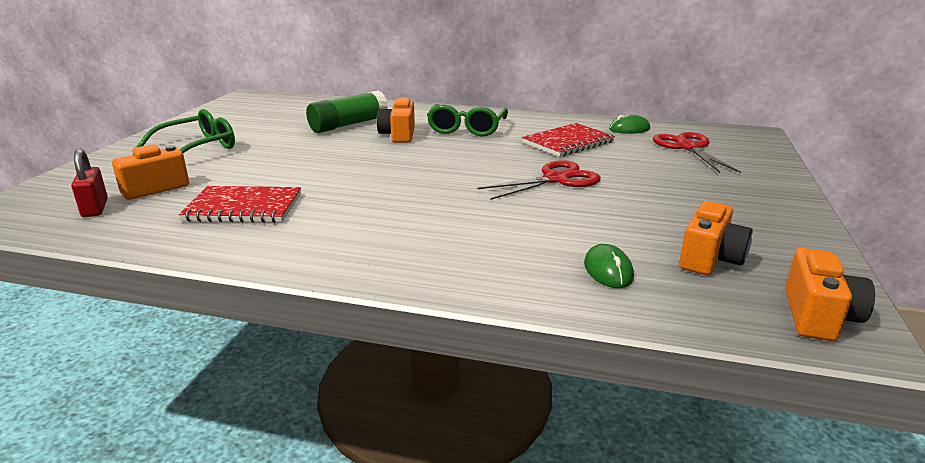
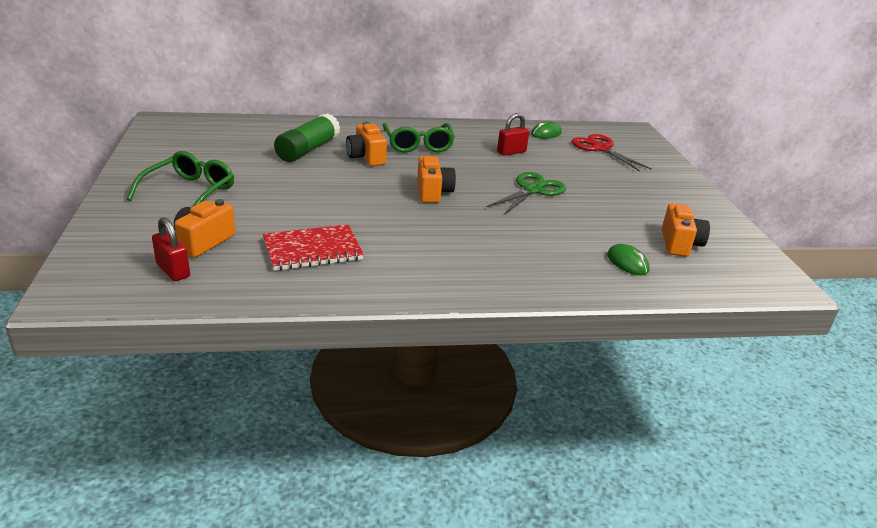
camera: 25 degrees left, 5 degrees up
red scissors [478,160,601,200] -> green scissors [487,172,566,216]
red notebook [522,123,615,157] -> red padlock [497,113,529,156]
orange camera [785,248,875,341] -> orange camera moved to [417,156,456,203]

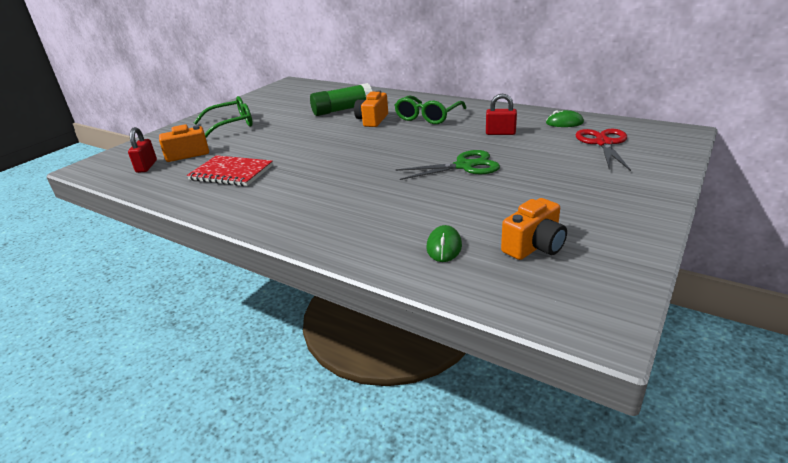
camera: 45 degrees right, 0 degrees up
orange camera [417,156,456,203] -> none

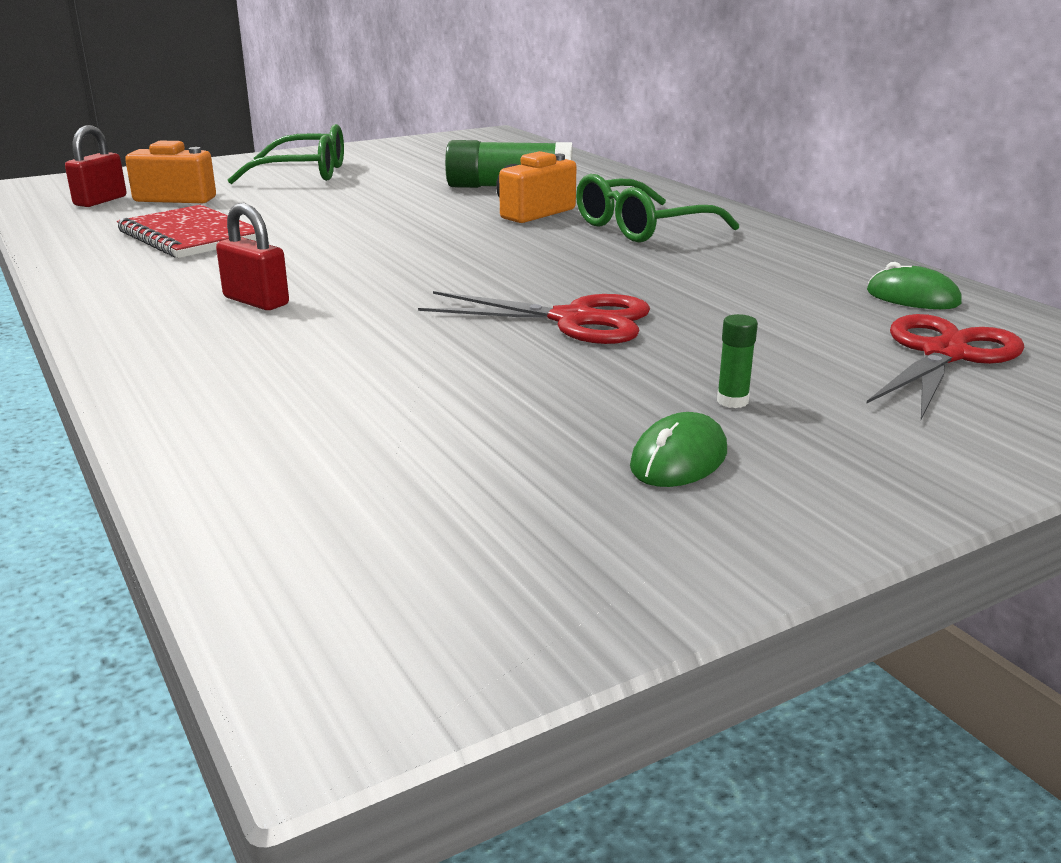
camera: 25 degrees right, 5 degrees down
green scissors [396,150,500,180] -> red scissors [418,291,650,344]
green mouse [426,225,462,262] -> green mouse moved to [630,412,727,487]
red padlock [486,94,517,135] -> red padlock moved to [216,203,289,310]
orange camera [501,198,567,260] -> none
none -> green glue stick [717,314,758,408]

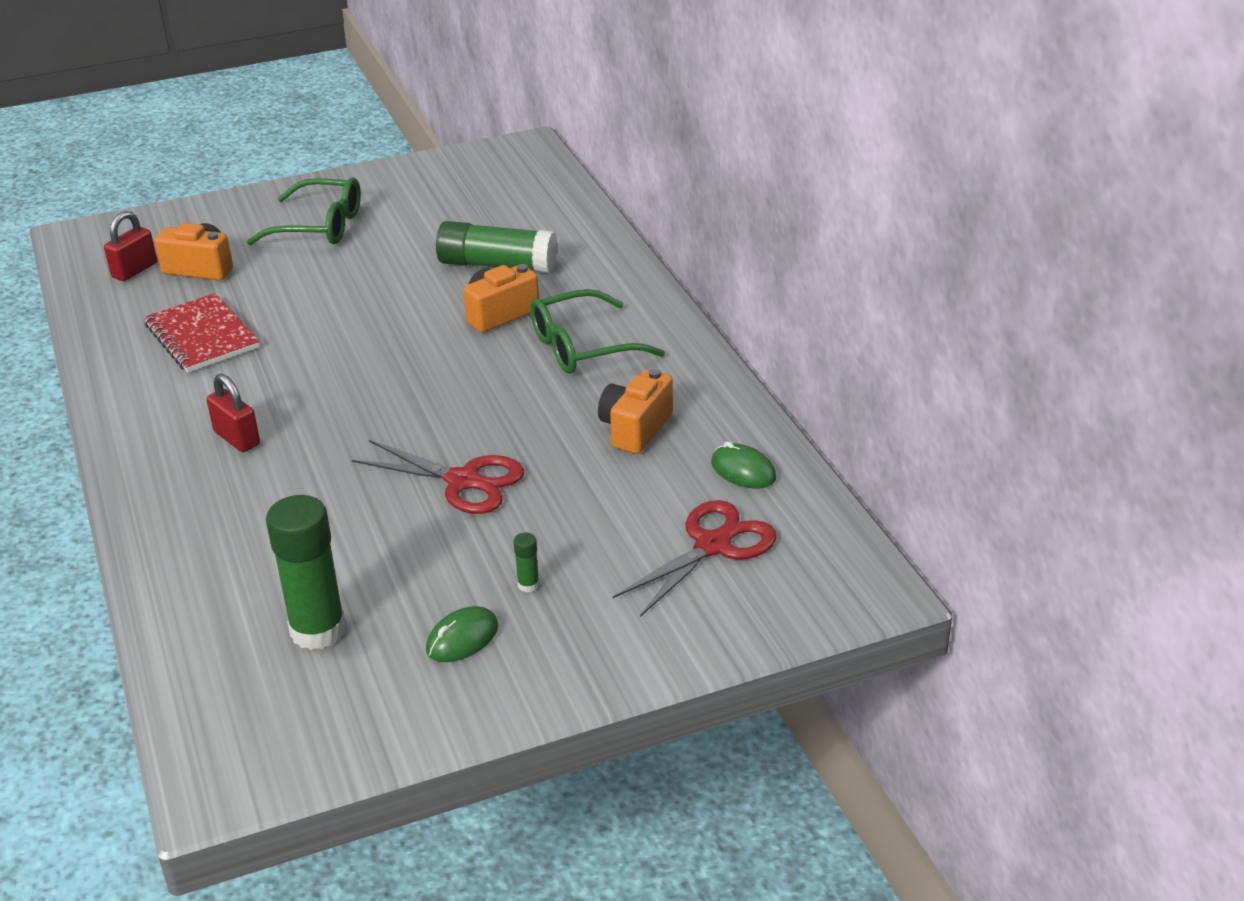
camera: 10 degrees right, 10 degrees up
none -> green glue stick [266,495,346,650]
none -> orange camera [598,369,673,454]

